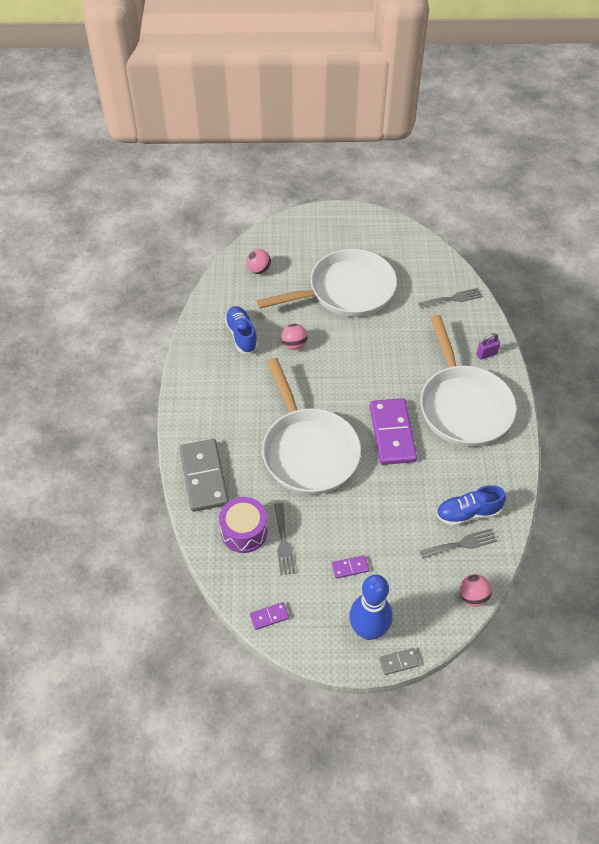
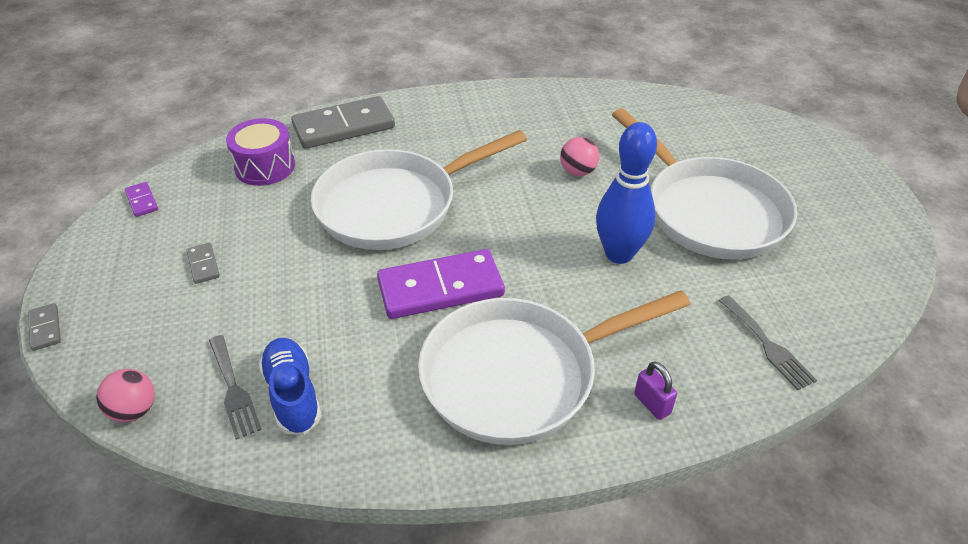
camera: 80 degrees right, 10 degrees down
blue shoe [225,306,258,354] -> none
pink ball [246,249,271,274] -> none
grey fork [274,503,296,575] -> none
purple domino [332,555,369,579] -> grey domino [186,243,220,284]
blue bowling pin [349,575,392,640] -> blue bowling pin moved to [596,122,657,264]

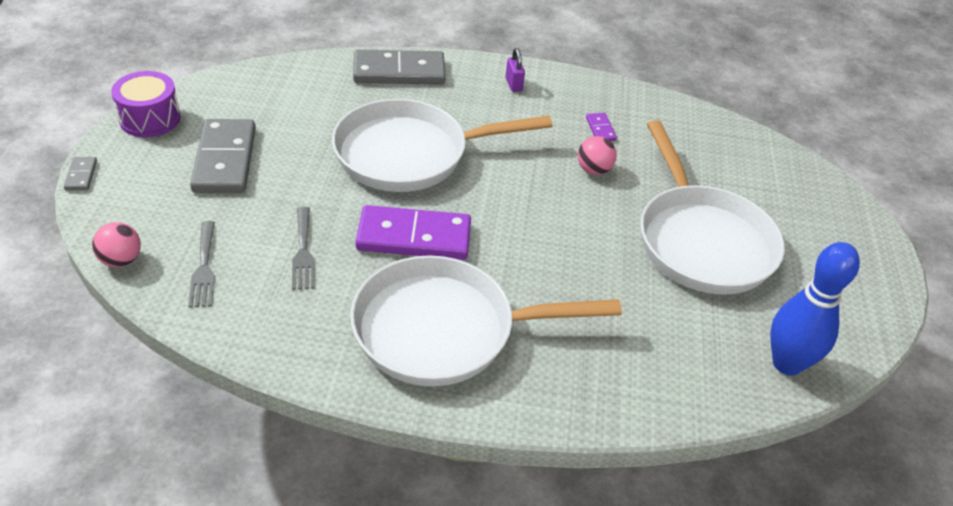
camera: 15 degrees right, 0 degrees up
purple domino [125,182,158,217] -> purple domino moved to [586,113,617,141]
grey domino [186,243,220,284] -> grey domino [190,119,256,193], size x2.32
purple drum [226,118,295,186] -> purple drum moved to [111,71,181,137]
blue shoe [259,338,322,435] -> none
blue bowling pin [596,122,657,264] -> blue bowling pin moved to [770,242,860,375]
purple padlock [634,361,677,420] -> purple padlock moved to [506,48,525,92]
grey fork [719,295,817,390] -> grey fork moved to [292,207,315,290]

